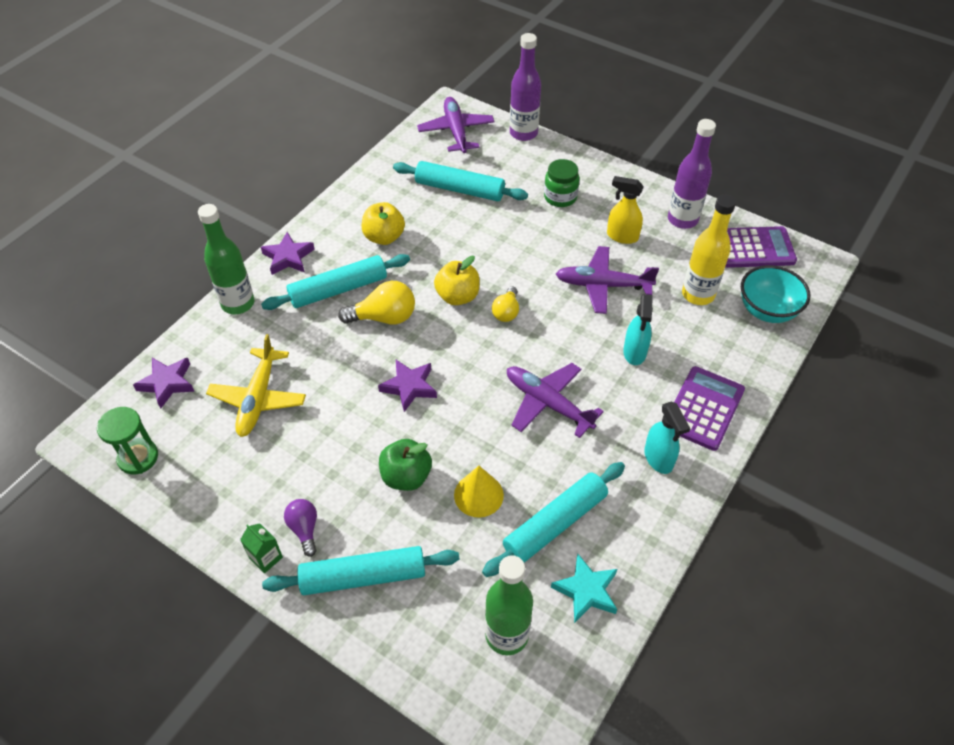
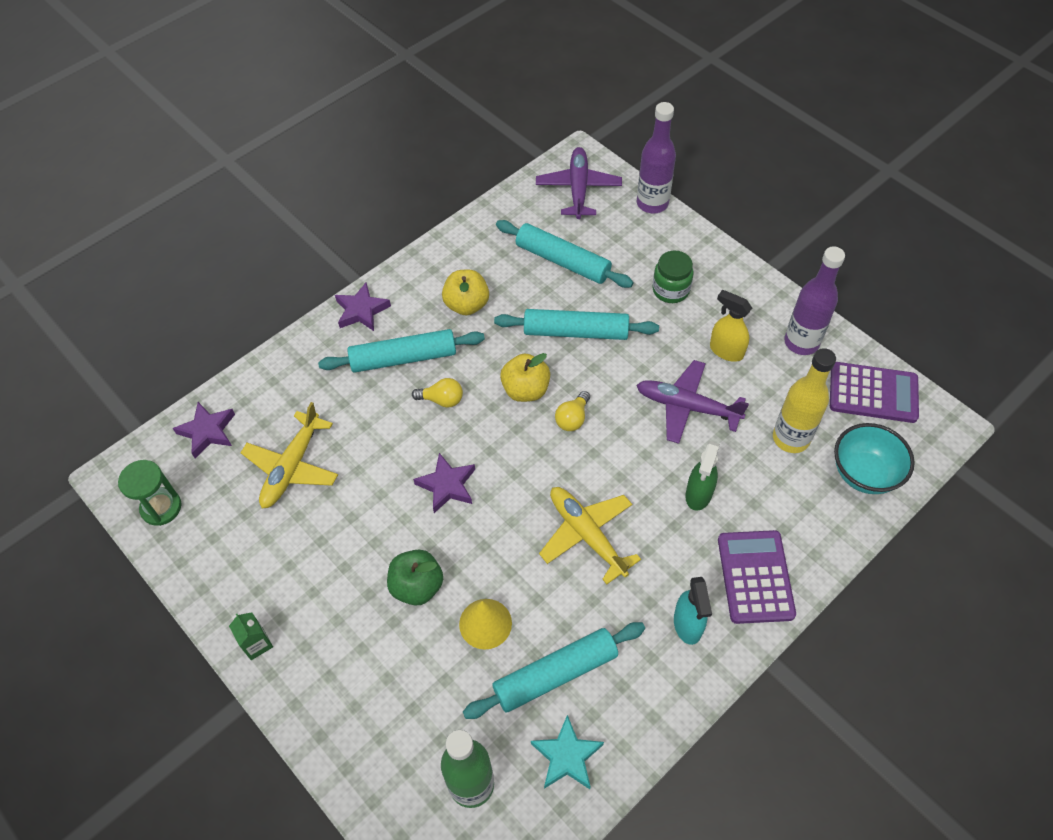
camera: 15 degrees right, 5 degrees up
green bottle [198,204,254,315] -> none
turquoise rolling pin [262,546,459,595] -> turquoise rolling pin moved to [494,309,659,340]
purple light bulb [284,499,317,557] -> none
yellow light bulb [338,281,415,325] -> yellow light bulb [412,378,463,408], size x0.63
purple plane [507,363,604,438] -> yellow plane [539,487,641,584]
turquoise spray bottle [623,294,653,365] -> green spray bottle [685,441,720,511]
purple calculator [674,366,745,451] -> purple calculator turned 45 degrees counterclockwise [718,530,796,624]

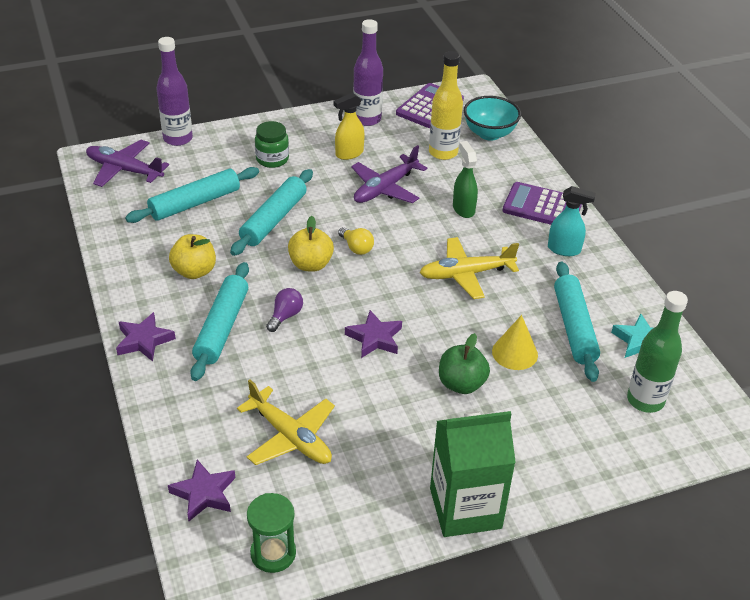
camera: 70 degrees left, 15 degrees down
green carton [229,612,273,660] -> green carton [430,411,516,537], size x2.47
yellow light bulb [412,378,463,408] -> purple light bulb [266,288,303,332]
green spray bottle [685,441,720,511] -> green spray bottle turned 150 degrees counterclockwise [453,141,478,218]

